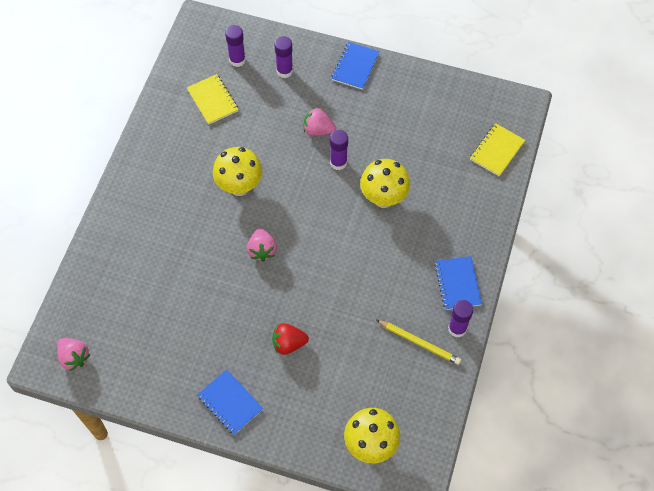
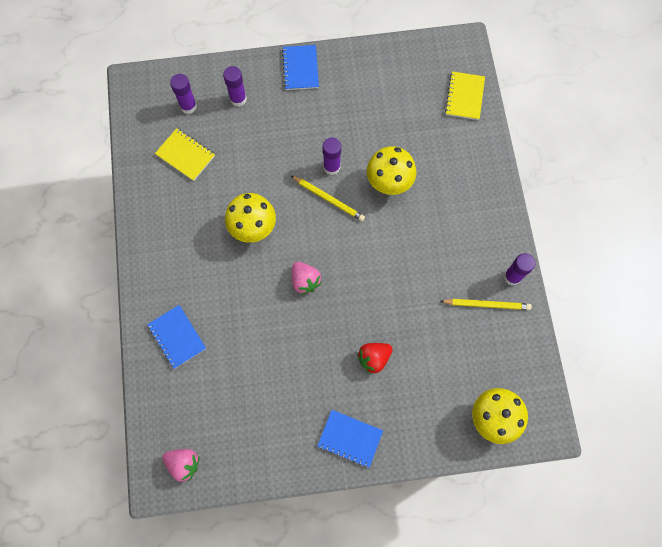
camera: 25 degrees left, 10 degrees up
pink strawberry [304,107,336,136] -> none
blue notebook [434,256,482,310] -> blue notebook moved to [147,305,206,369]
none -> yellow pencil [291,176,365,221]

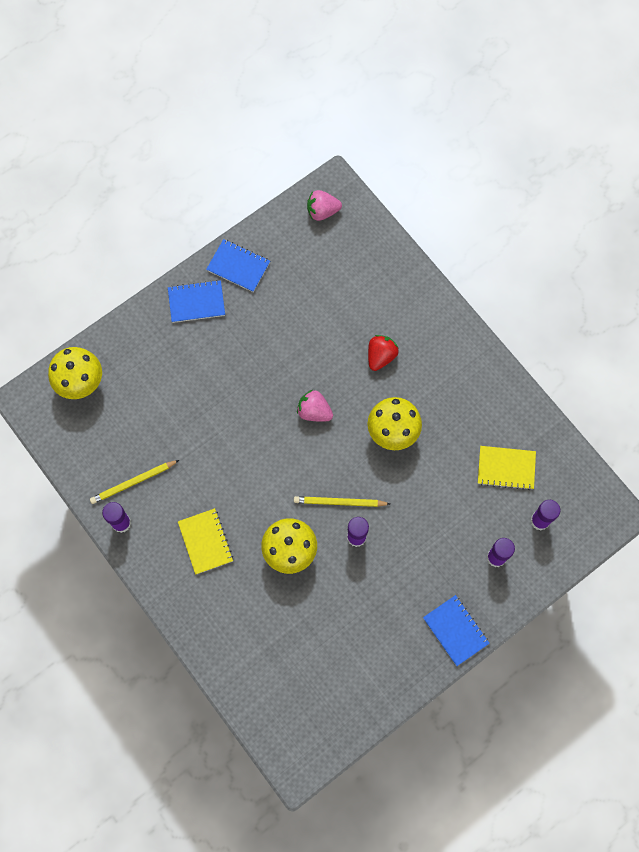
camera: 150 degrees right, 0 degrees up
blue notebook [147,305,206,369] -> blue notebook moved to [206,239,270,292]
red strawberry [357,343,393,374] -> red strawberry moved to [368,335,399,371]
yellow notebook [445,71,485,120] -> yellow notebook moved to [178,508,233,575]

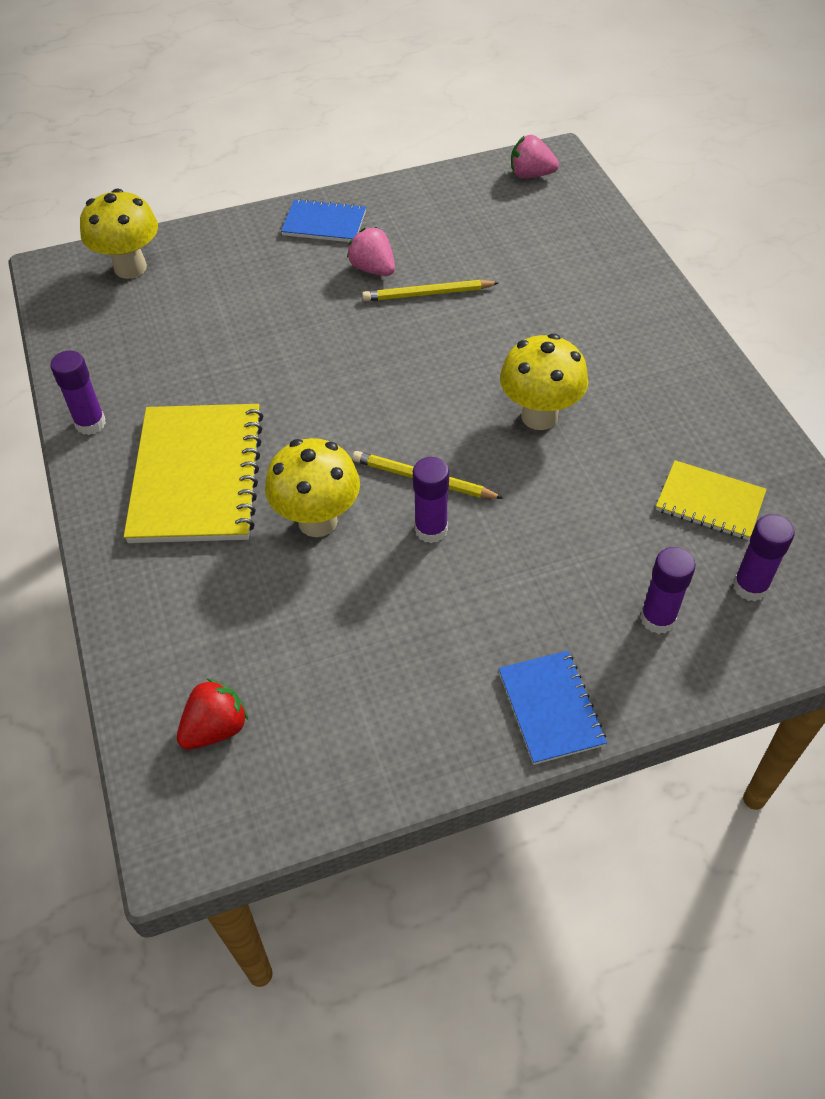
camera: 20 degrees right, 20 degrees down
yellow pencil [90,460,179,504] -> yellow pencil moved to [362,280,499,301]
yellow notebook [178,508,233,575] -> yellow notebook [124,404,263,543], size x1.84
blue notebook [206,239,270,292] -> none
pink strawberry [297,390,333,422] -> pink strawberry moved to [347,227,395,276]
red strawberry [368,335,399,371] -> red strawberry moved to [177,678,248,749]

